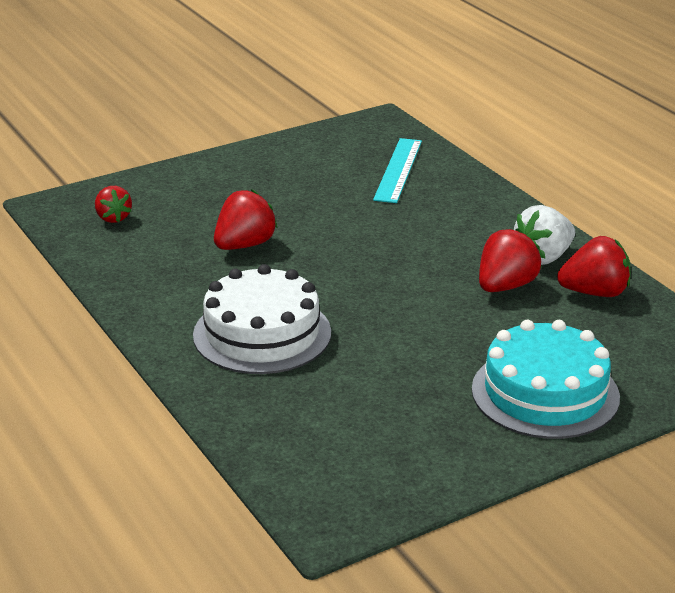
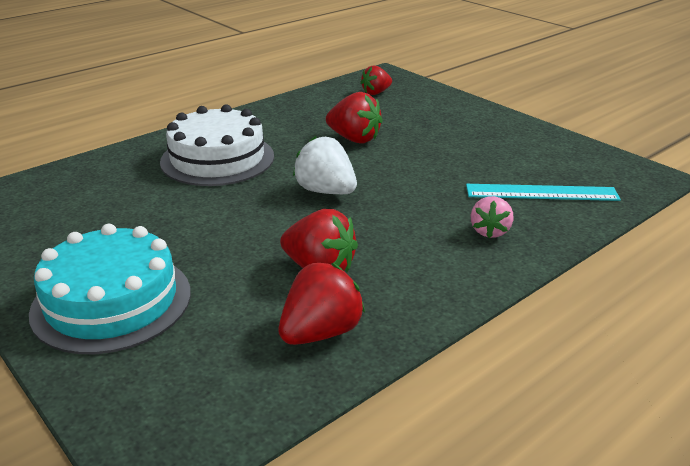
camera: 80 degrees right, 0 degrees up
white strawberry [514,205,575,265] -> white strawberry moved to [293,136,357,194]
red strawberry [557,236,631,297] -> red strawberry turned 120 degrees counterclockwise [279,263,365,345]
none -> pink strawberry [471,196,513,238]

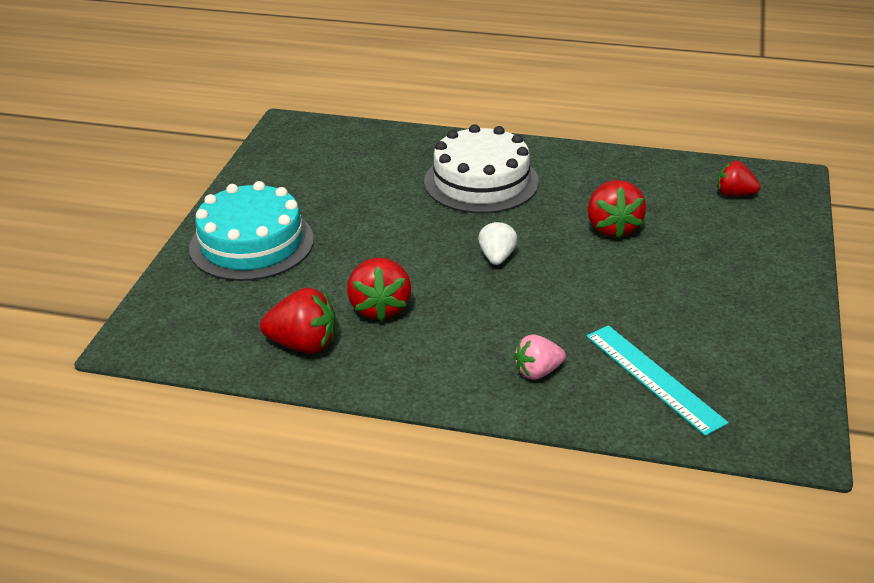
camera: 55 degrees right, 5 degrees up
white strawberry [293,136,357,194] -> white strawberry [478,221,518,265], size x0.66

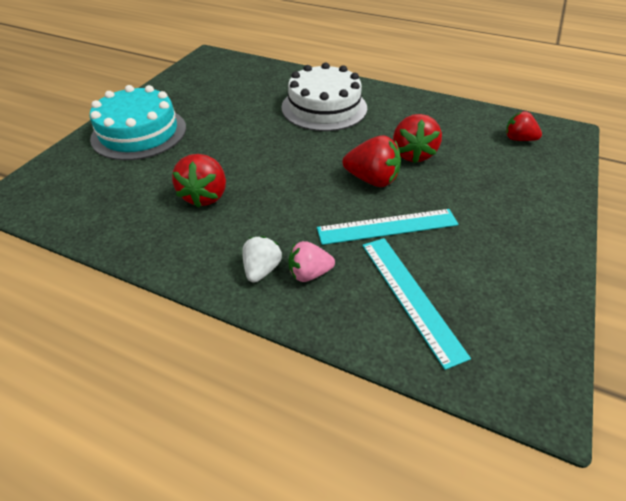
camera: 10 degrees right, 10 degrees up
red strawberry [260,288,336,354] -> red strawberry moved to [342,135,401,187]
white strawberry [478,221,518,265] -> white strawberry moved to [242,236,282,283]
none -> turquoise ruler [317,209,459,245]

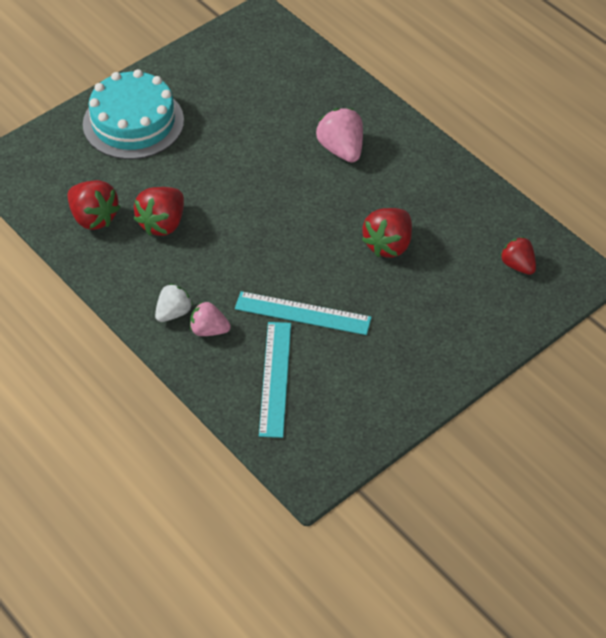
camera: 25 degrees right, 5 degrees up
white cake [281,62,367,131] -> pink strawberry [316,108,363,163]
red strawberry [342,135,401,187] -> red strawberry moved to [68,180,120,230]

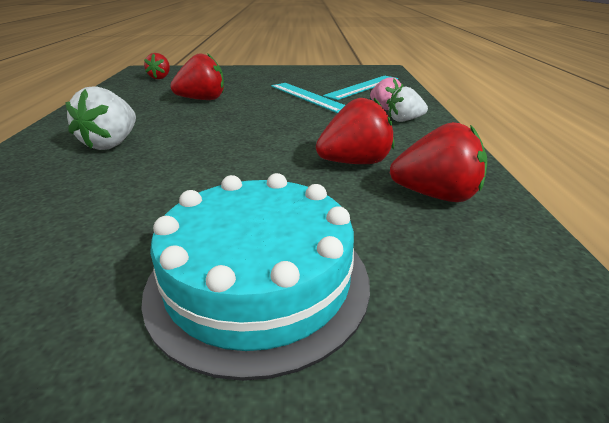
camera: 140 degrees left, 20 degrees down
red strawberry [68,180,120,230] -> red strawberry turned 105 degrees clockwise [390,122,487,202]
pink strawberry [316,108,363,163] -> white strawberry [65,86,136,150]

